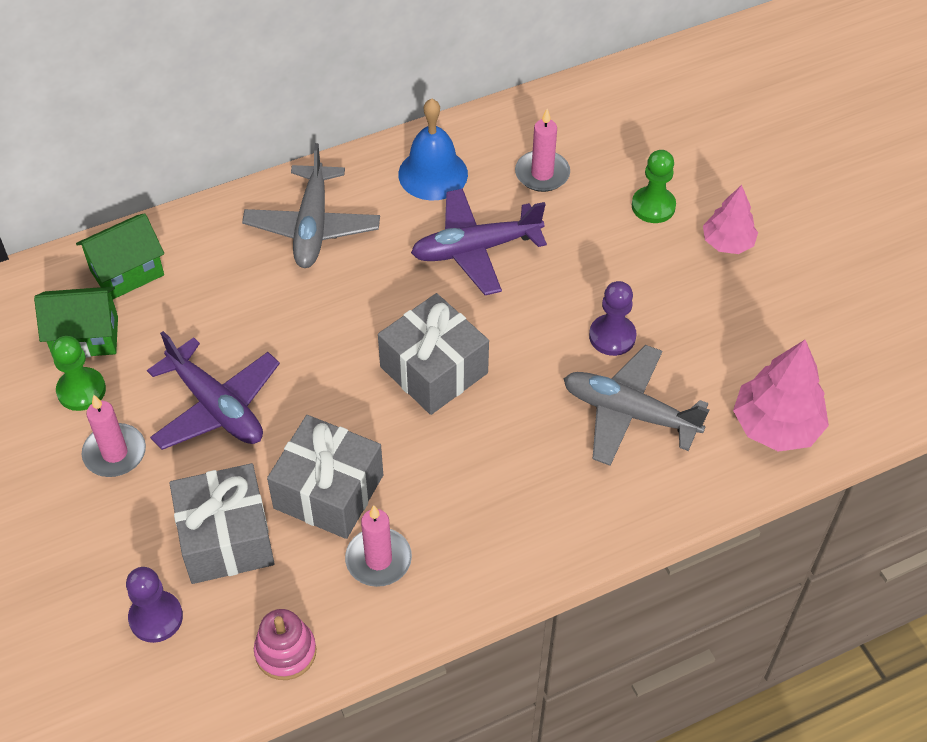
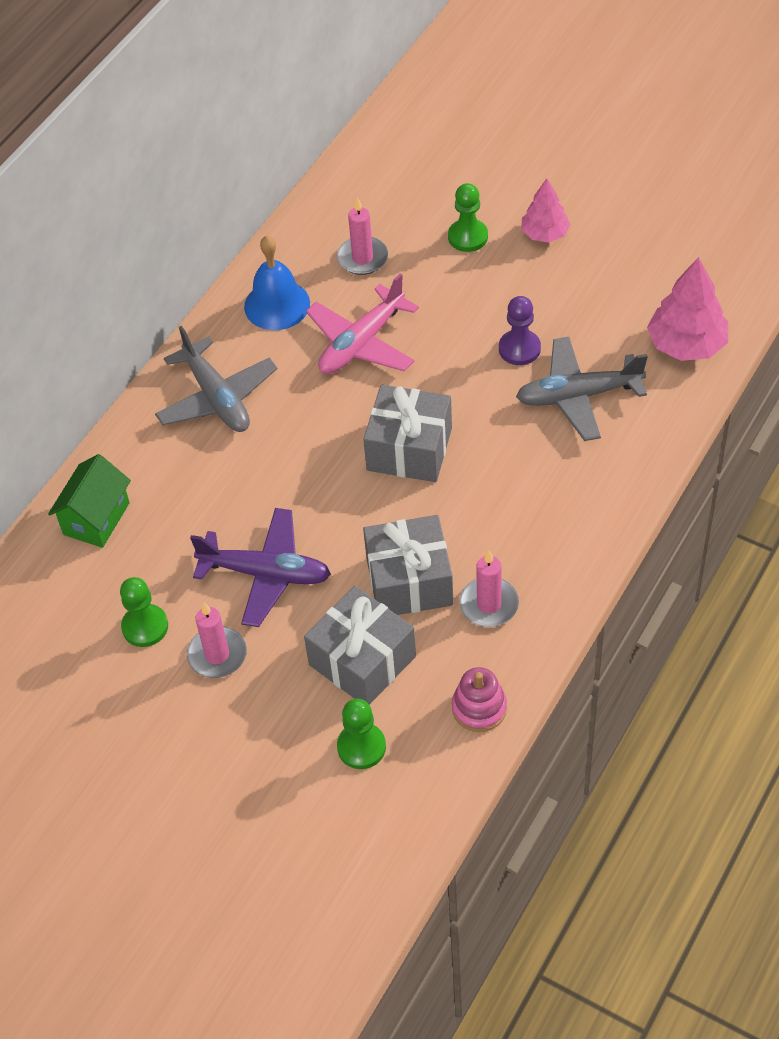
camera: 30 degrees left, 0 degrees up
green house [34,286,118,359] -> none
purple pawn [126,567,183,643] -> green pawn [337,699,386,769]
purple plane [411,189,547,295] -> pink plane [306,274,419,374]

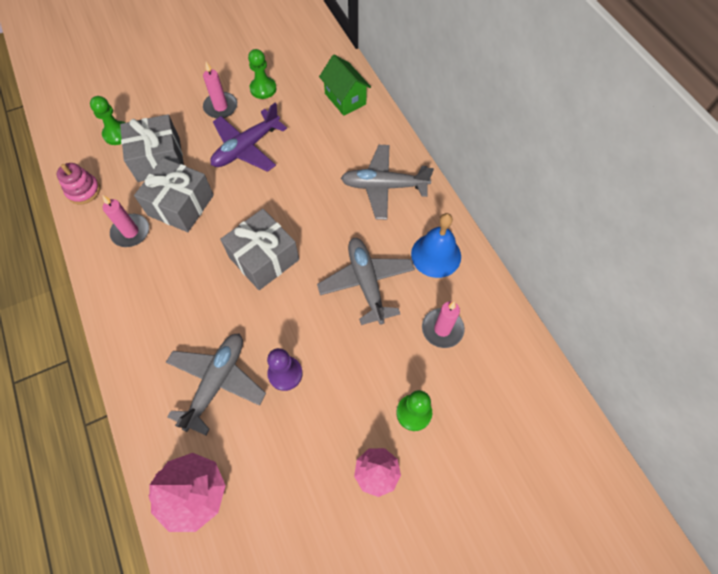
camera: 120 degrees right, 10 degrees up
pink plane [306,274,419,374] -> grey plane [317,238,415,325]

